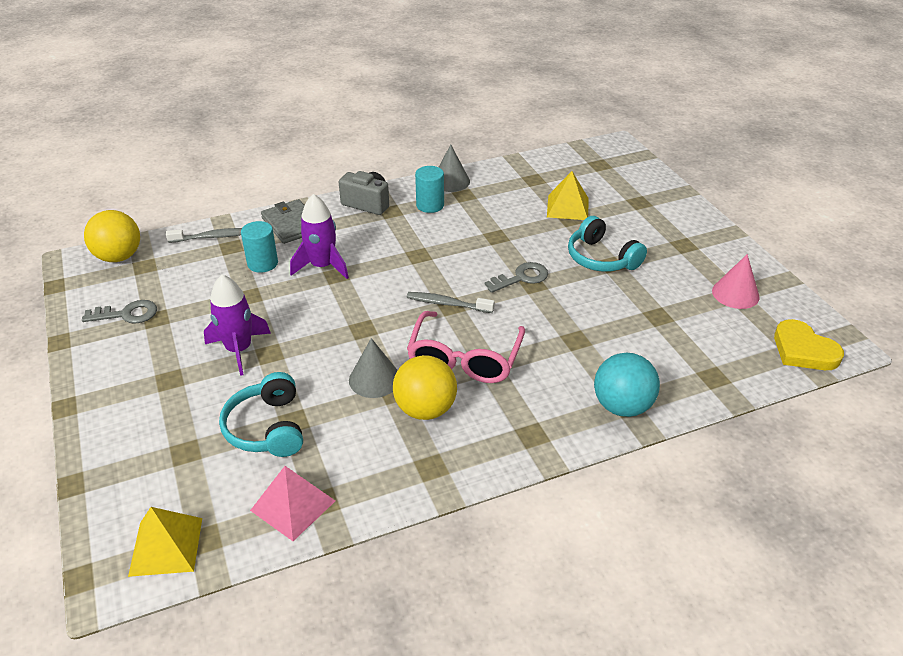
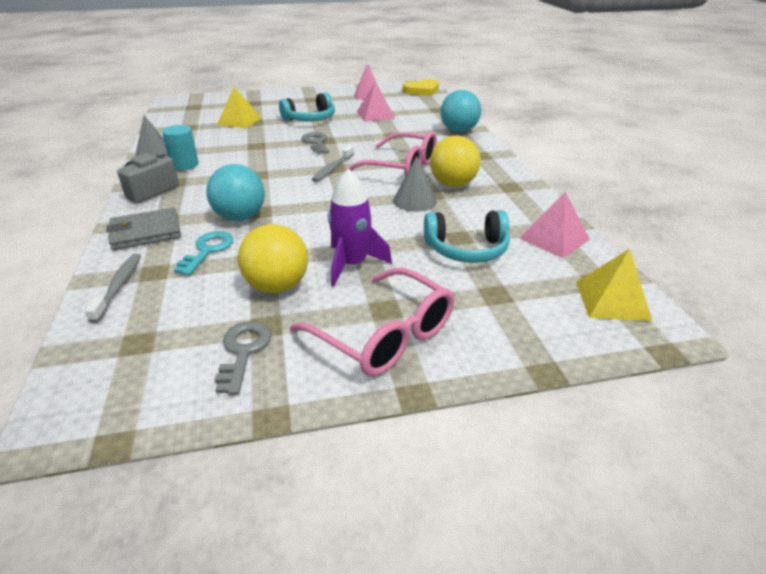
camera: 80 degrees left, 5 degrees down
yellow ball [84,210,140,262] -> yellow ball moved to [238,224,308,293]
turquoise cylinder [241,221,278,273] -> turquoise key [174,231,234,276]
purple rocket [290,194,349,279] -> turquoise ball [206,164,265,221]
none -> pink glasses [290,268,454,376]
none -> pink pyramid [357,81,395,122]

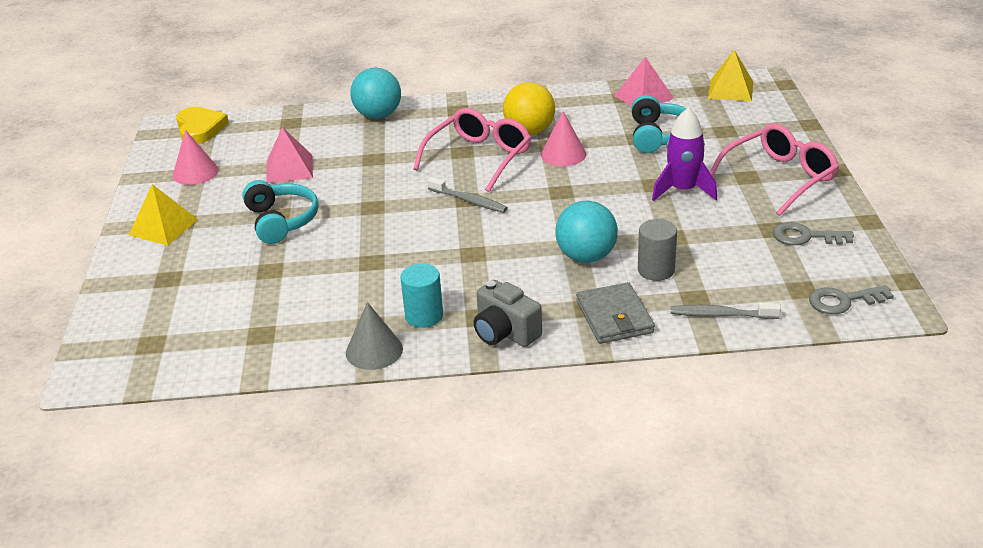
camera: 80 degrees left, 0 degrees up
turquoise key [174,231,234,276] -> grey cylinder [638,219,677,281]
yellow pyramid [217,87,262,128] -> yellow pyramid moved to [129,184,198,246]
yellow ball [238,224,308,293] -> none
grey key [302,132,329,154] -> grey key moved to [809,285,894,314]
grey cone [393,156,437,212] -> pink cone [541,111,586,166]

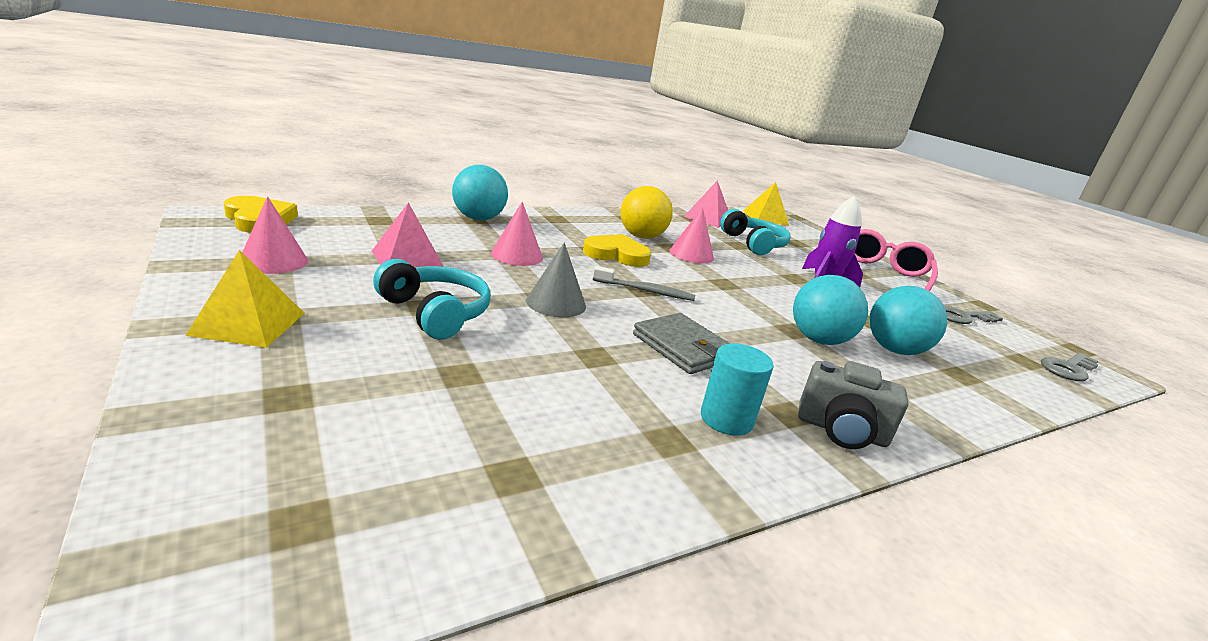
camera: 30 degrees left, 10 degrees down
grey cone [346,302,403,370] -> grey cone moved to [526,243,586,317]
pink glasses [413,108,531,192] -> yellow heart [583,234,651,267]
grey wallet [576,282,655,344] -> grey wallet moved to [633,313,730,374]
grey cylinder [638,219,677,281] -> turquoise ball [870,286,947,355]
grey toothbrush [671,303,781,319] -> none
none -> pink cone [491,202,543,266]

